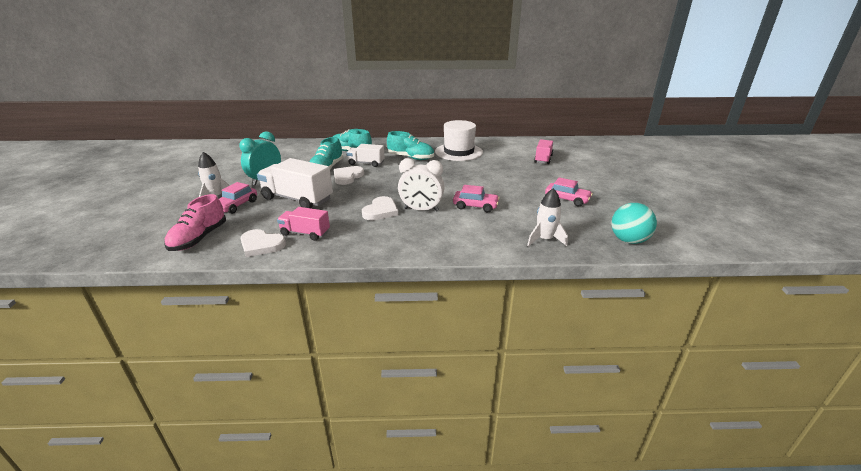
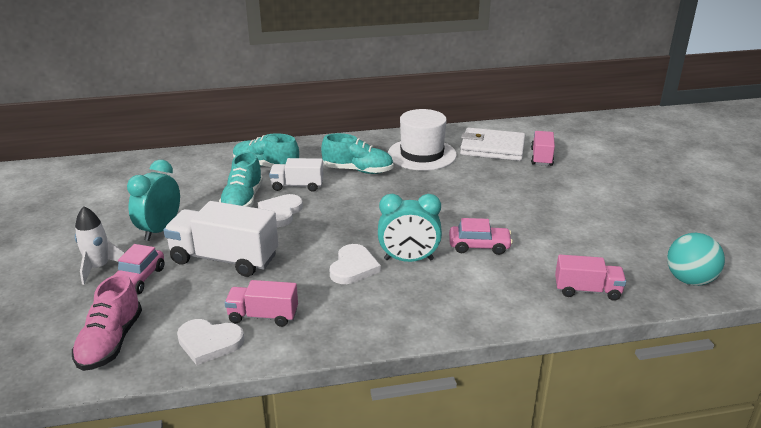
camera: 10 degrees left, 0 degrees up
white clock [398,158,445,212] -> turquoise clock [378,194,442,262]
white rocket [527,188,568,246] -> pink truck [555,255,626,301]
pink car [545,177,593,206] -> none
none -> white wallet [460,128,525,161]

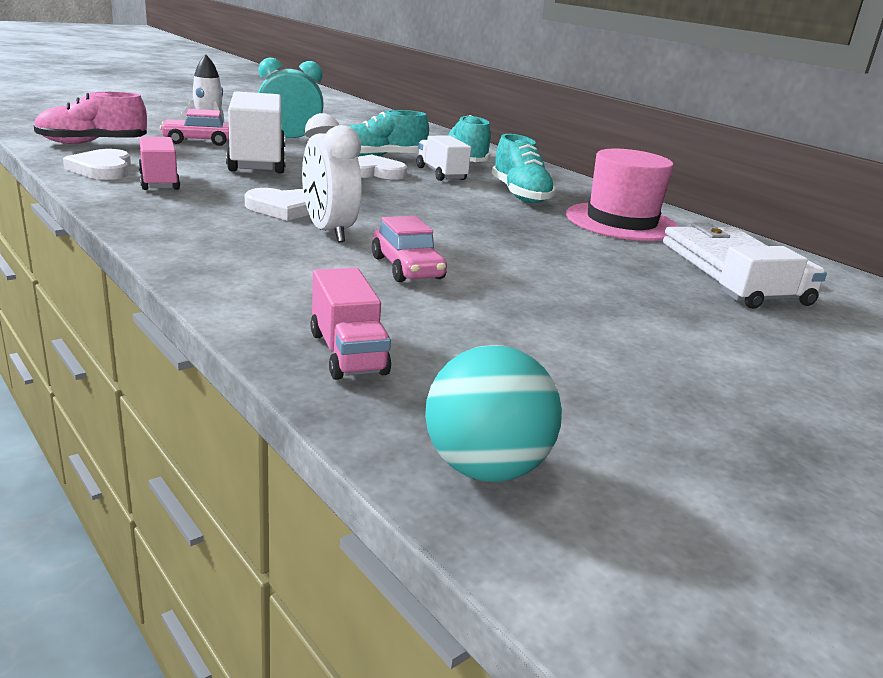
camera: 60 degrees right, 5 degrees down
turquoise clock [378,194,442,262] -> white clock [302,113,362,242]
white hat [388,109,457,171] -> pink hat [566,149,678,241]
pink truck [531,131,555,166] -> white truck [719,246,827,309]

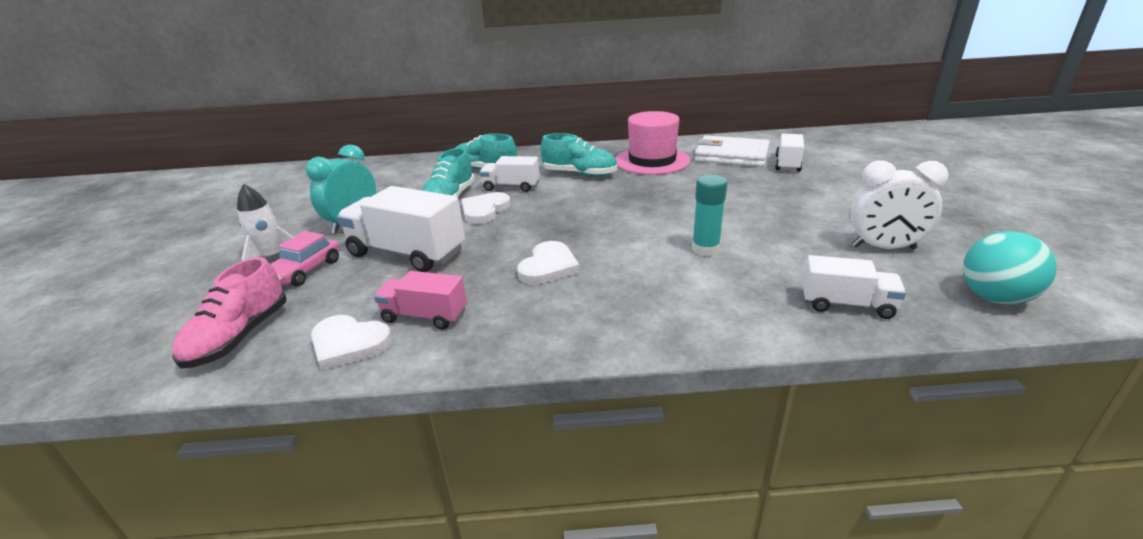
camera: 50 degrees left, 5 degrees up
white clock [302,113,362,242] -> white clock moved to [850,160,949,249]
pink truck [310,268,391,380] -> white truck [802,255,906,319]
pink car [372,216,447,282] -> turquoise glue stick [692,175,727,256]

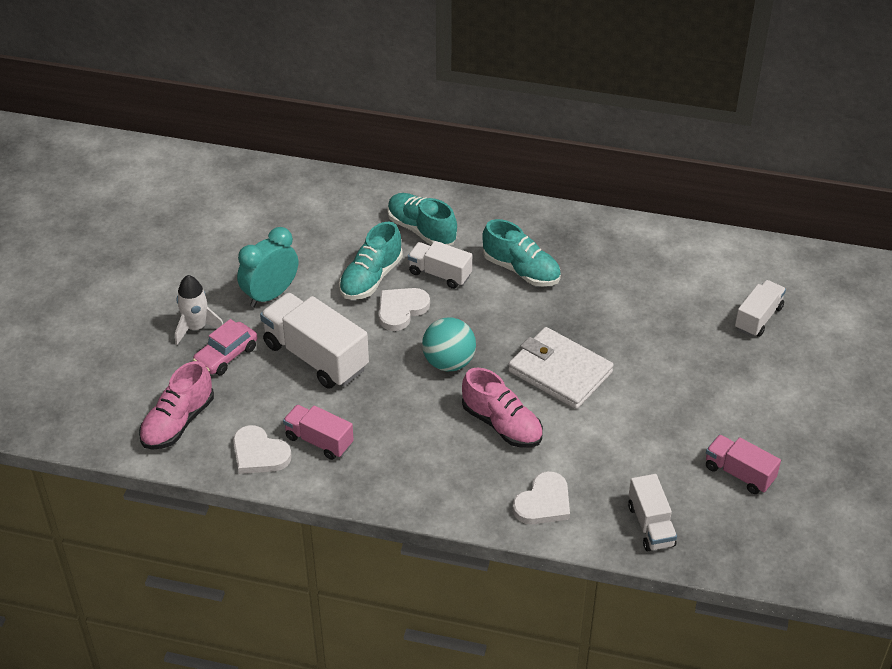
camera: 15 degrees right, 15 degrees up
white heart [517,241,580,285] -> white heart moved to [513,471,570,525]
pink hat [616,111,690,175] -> none
turquoise glue stick [692,175,727,256] -> none
white wallet [695,136,770,167] -> white wallet moved to [508,327,614,409]
white truck [802,255,906,319] -> white truck turned 45 degrees clockwise [628,474,677,551]
white clock [850,160,949,249] -> pink truck [706,435,781,494]
turquoise ball [963,231,1057,305] -> turquoise ball moved to [422,317,476,371]
none -> pink shoe [462,367,543,448]

